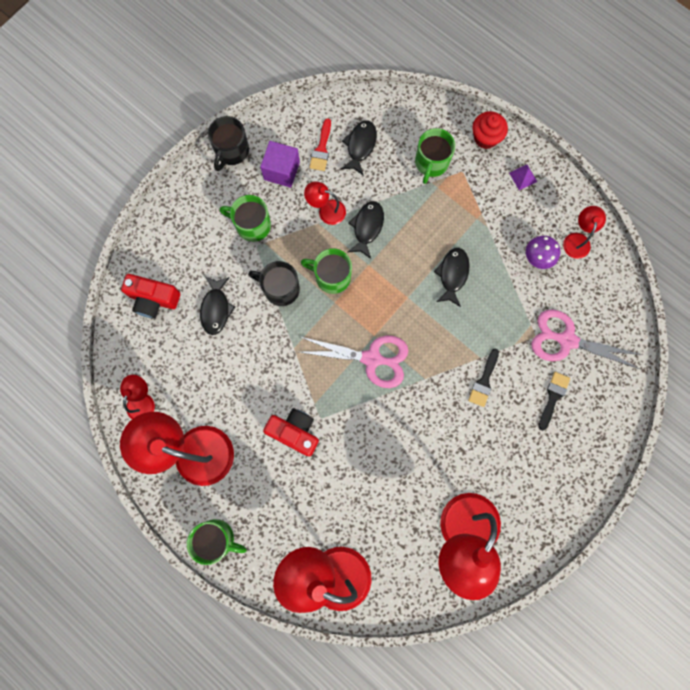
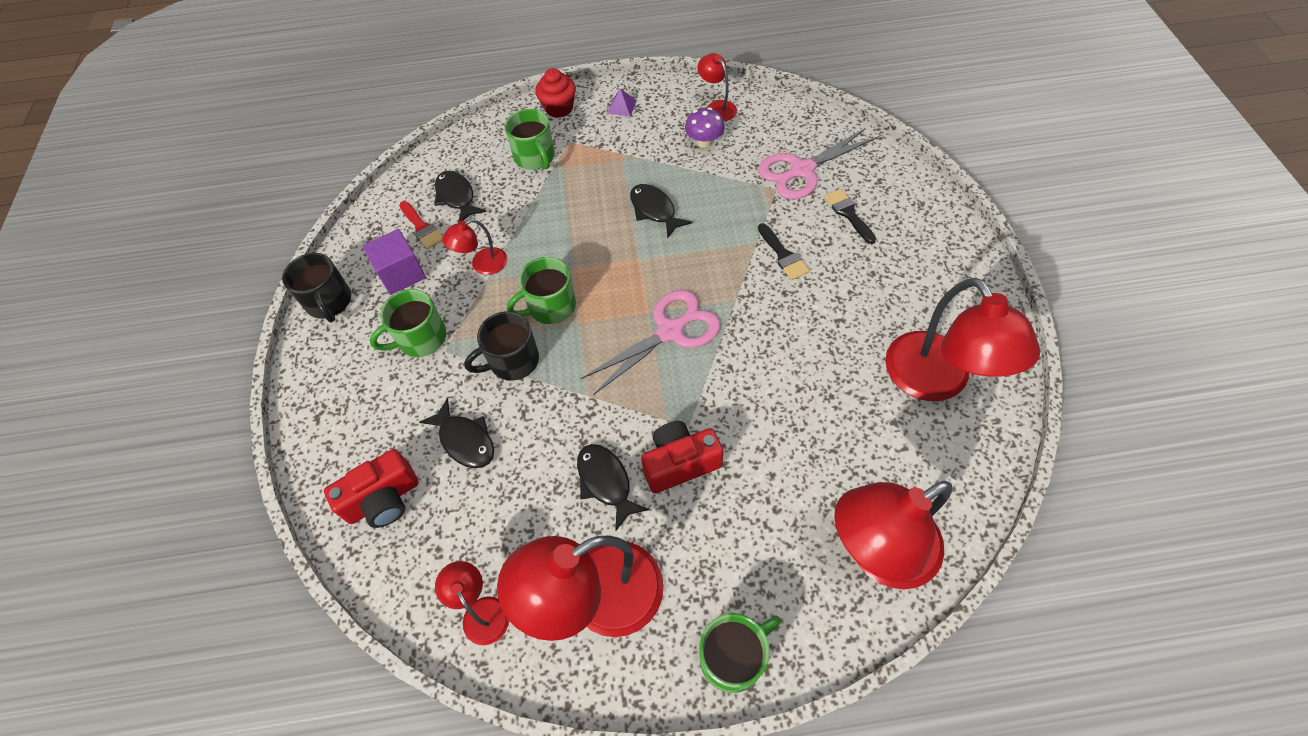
camera: 45 degrees left, 20 degrees down
black fish [348,201,384,259] -> black fish moved to [577,444,650,531]

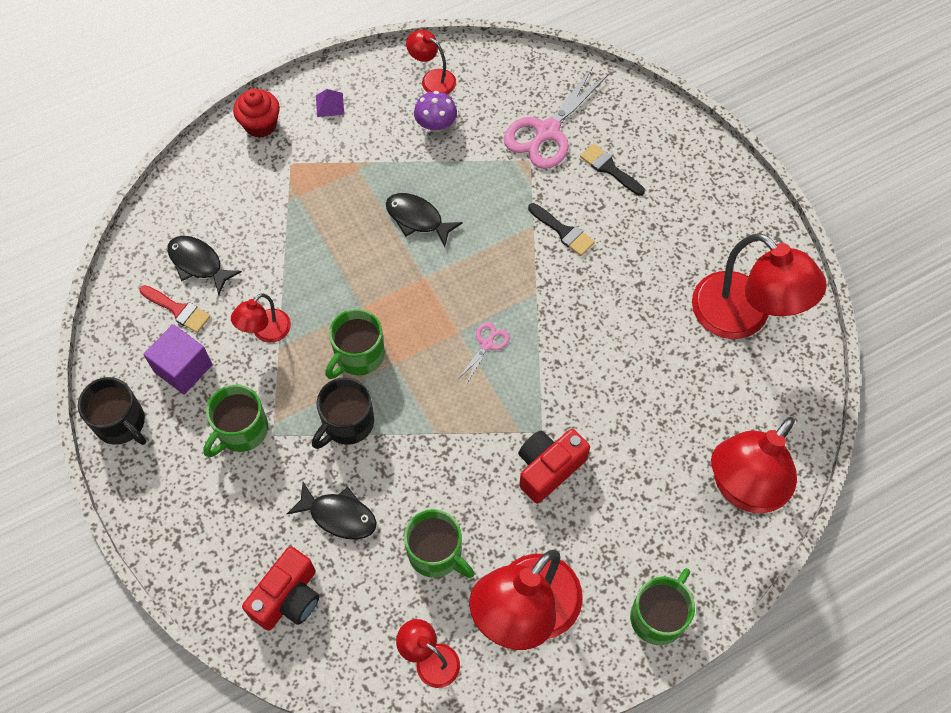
camera: 25 degrees left, 5 degrees up
green mug [504,109,555,170] -> green mug moved to [404,509,474,578]
black fish [577,444,650,531] -> none
pink scissors [581,290,721,395] -> pink scissors [458,322,510,385], size x0.48

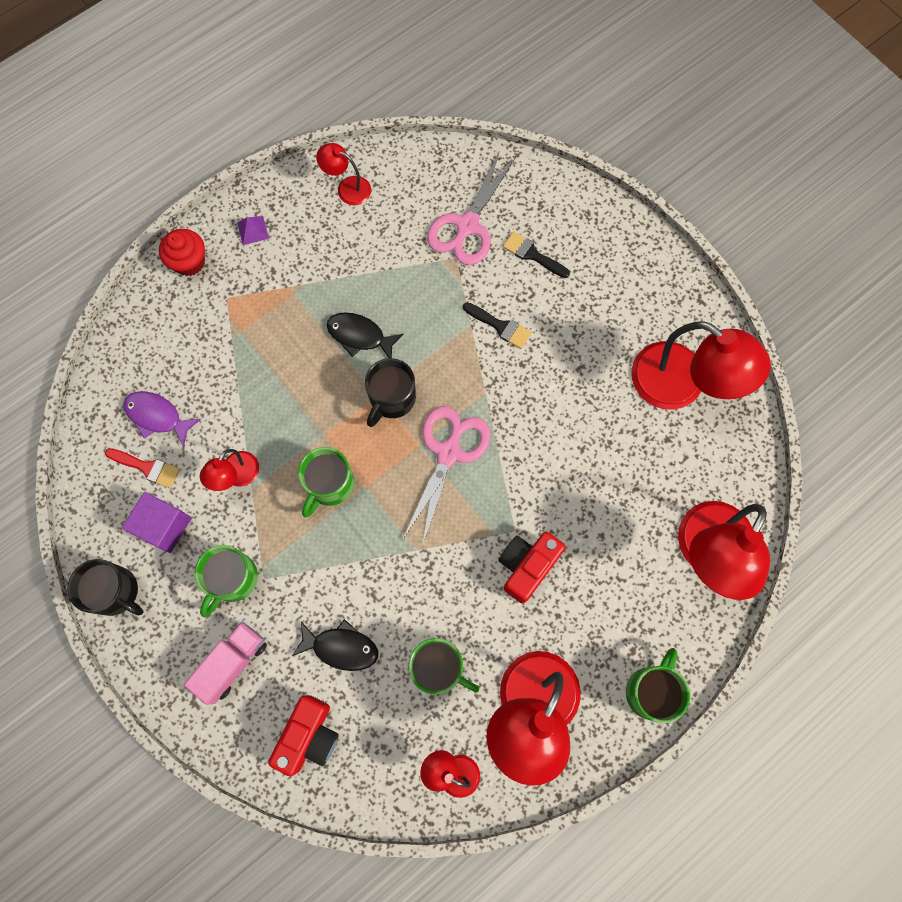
camera: 10 degrees left, 10 degrees up
black fish [167,236,242,295] -> purple fish [123,391,201,447]
black mug [312,377,374,449] -> black mug moved to [365,358,416,427]
purple mushroom [414,91,457,132] -> none
pink scissors [458,322,510,385] -> pink scissors [403,406,491,546], size x2.10
none -> pink truck [184,622,267,705]

